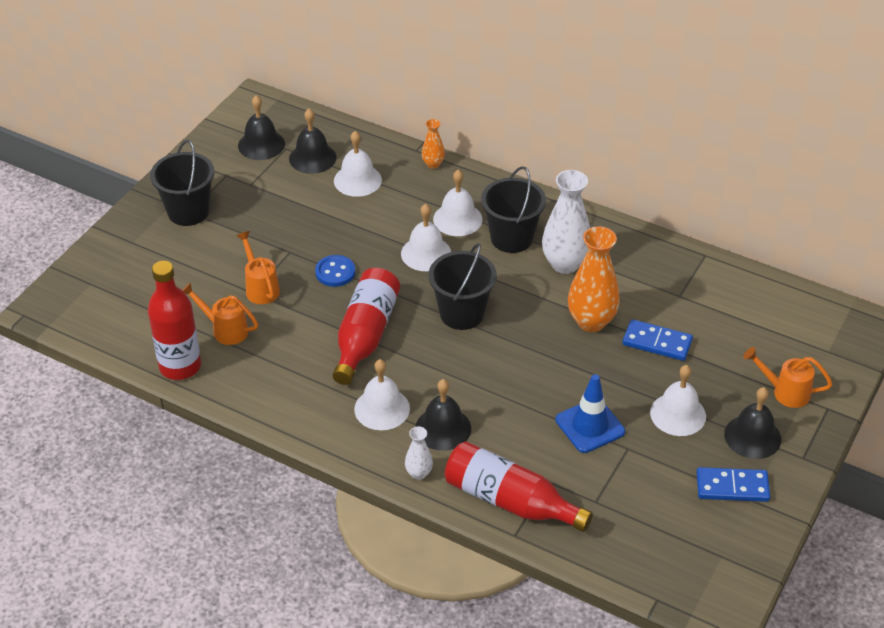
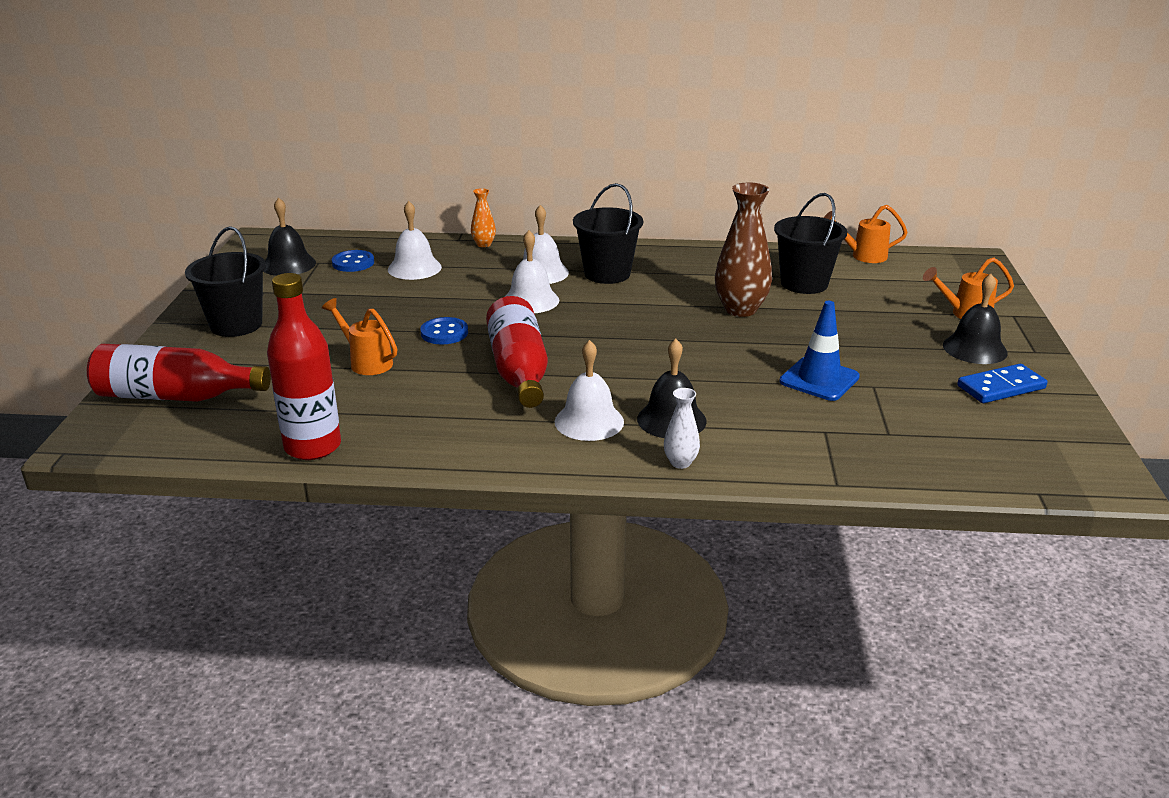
camera: 25 degrees left, 15 degrees down
orange watering can [182,282,258,345] -> orange watering can moved to [824,205,908,263]
black bell [289,109,337,174] -> blue button [332,250,374,272]
black bucket [429,243,497,330] -> black bucket moved to [774,193,847,294]
red bottle [445,441,593,532] -> red bottle moved to [87,344,271,402]
white vase [542,170,590,274] -> none
orange vase [568,226,620,332] -> brown vase [715,182,772,317]
blue domino [622,319,693,361] -> none
white bell [650,365,706,436] -> none

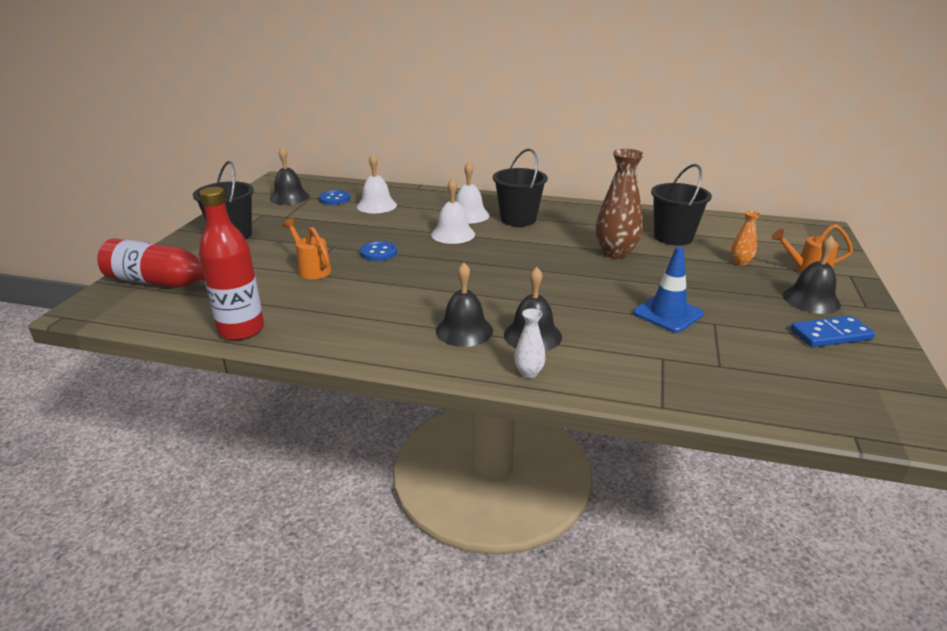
camera: 10 degrees right, 0 degrees up
orange vase [471,188,496,247] -> orange vase moved to [731,211,760,265]
red bottle [486,296,548,408] -> none
white bell [554,340,624,441] -> black bell [436,263,493,347]
orange watering can [824,205,908,263] -> none

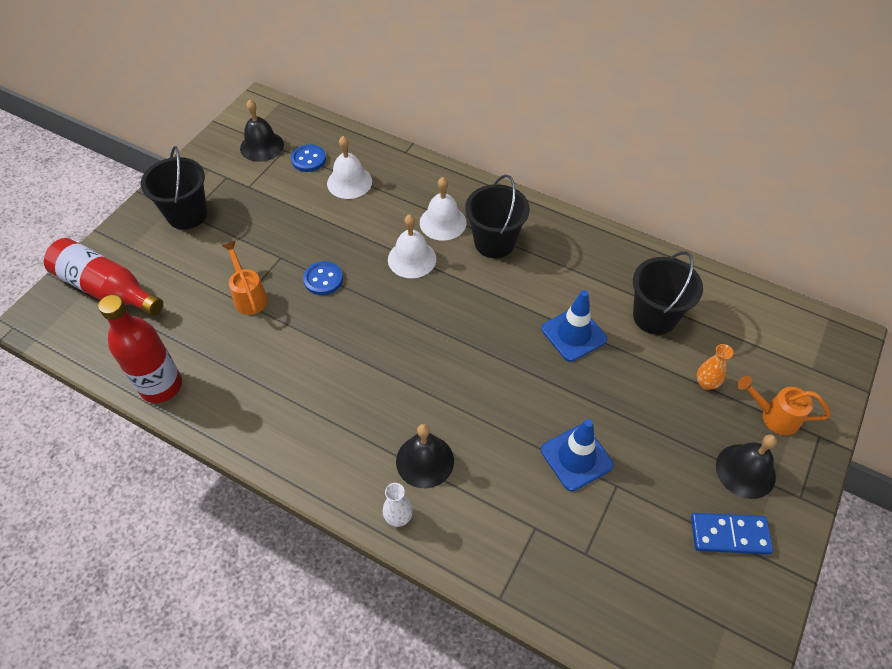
camera: 15 degrees right, 25 degrees up
black bell [436,263,493,347] -> none
brown vase [596,149,644,259] -> blue traffic cone [541,290,607,362]

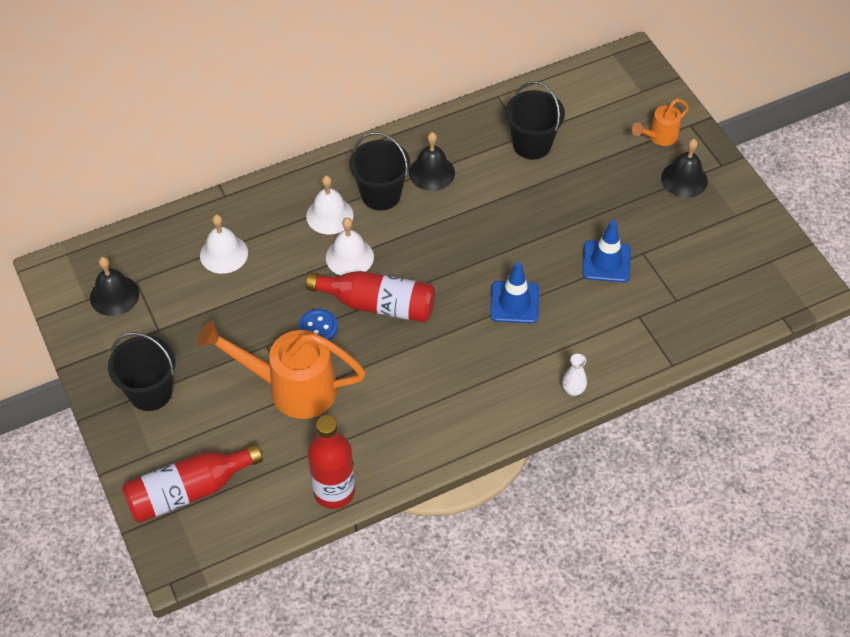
camera: 55 degrees left, 0 degrees up
orange watering can [222,241,268,315] -> orange watering can [197,321,366,419], size x1.97
blue button [291,144,326,172] -> none
black bell [396,424,454,488] -> black bell moved to [409,132,455,191]
blue traffic cone [541,290,607,362] -> blue traffic cone moved to [490,262,539,324]
blue domino [691,513,773,555] -> none
orange vase [697,344,734,390] -> none
none -> red bottle [306,271,435,322]

